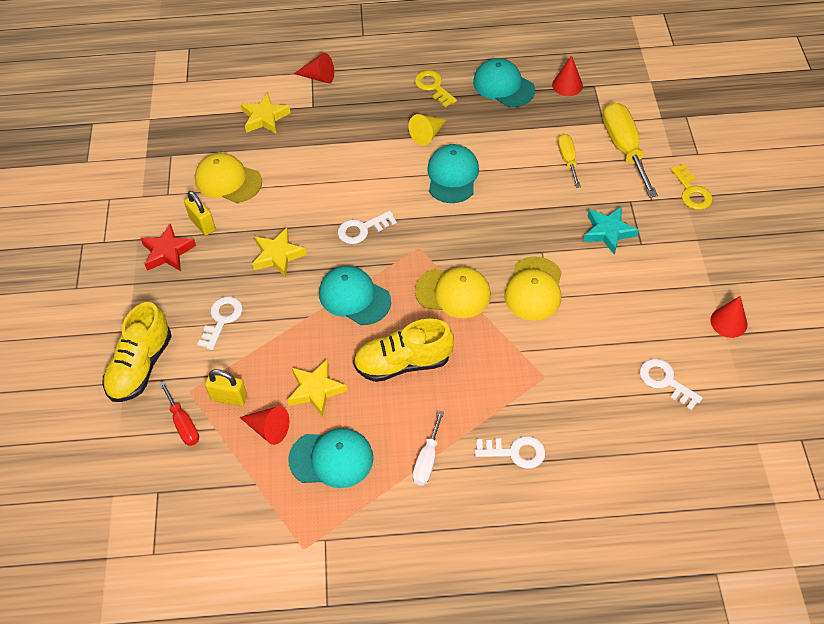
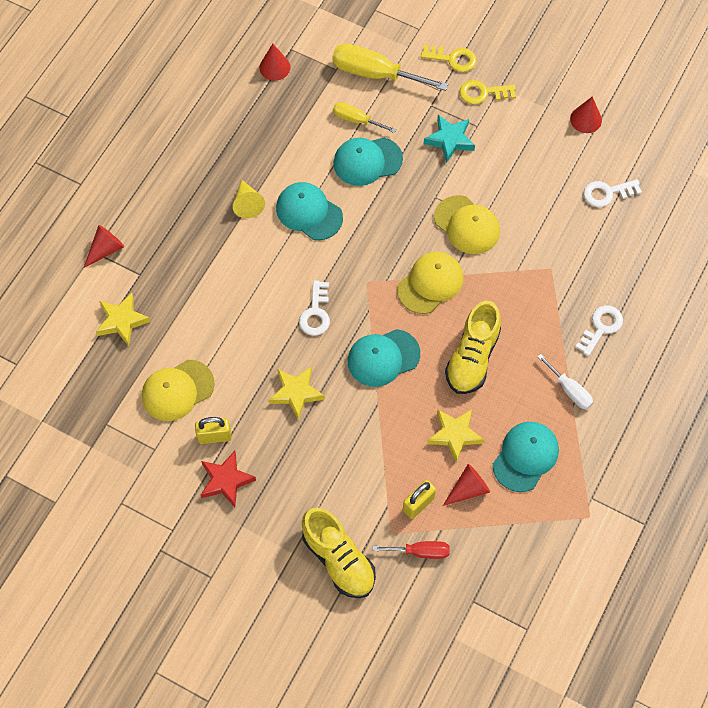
camera: 60 degrees left, 10 degrees up
white key [197,296,243,350] -> none
yellow key [415,70,457,107] -> yellow key moved to [460,80,516,104]
turquoise cap [473,58,535,107] -> turquoise cap moved to [333,138,403,186]

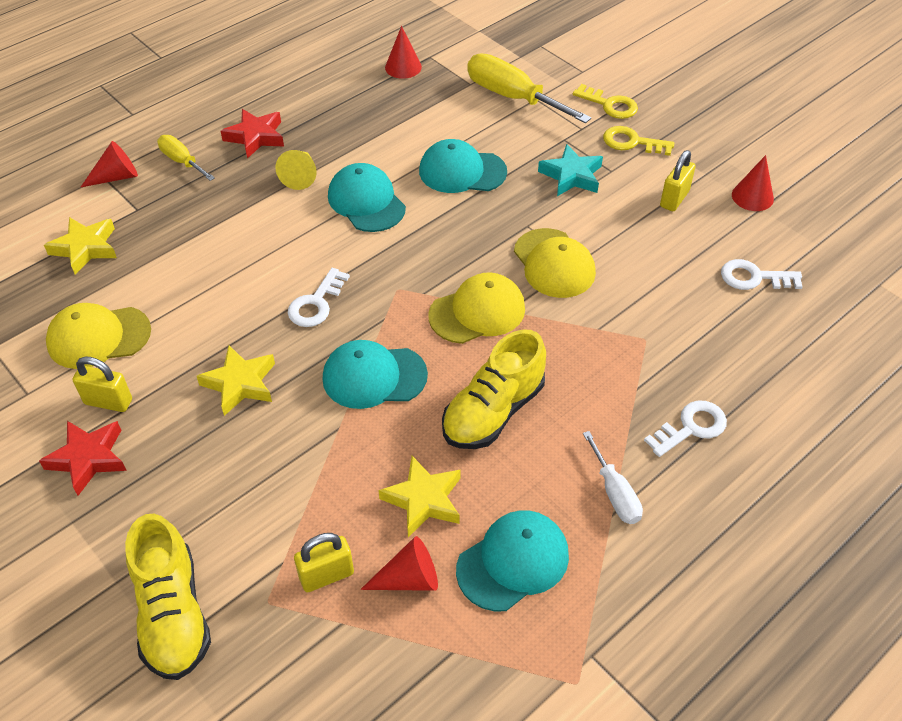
camera: 20 degrees right, 15 degrees down
yellow screwdriver [333,102,396,133] -> yellow screwdriver moved to [157,135,215,181]
red screwdriver [373,541,450,559] -> none
none -> red star [221,109,284,159]
none -> yellow padlock [660,150,696,211]

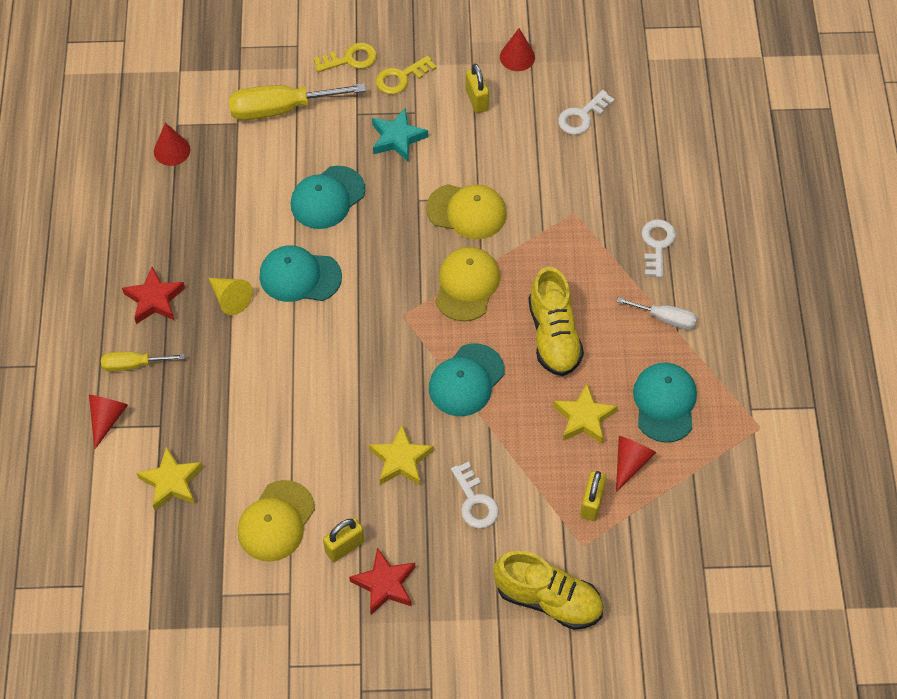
camera: 50 degrees left, 10 degrees up
white key [288,268,350,327] -> white key moved to [451,462,499,528]

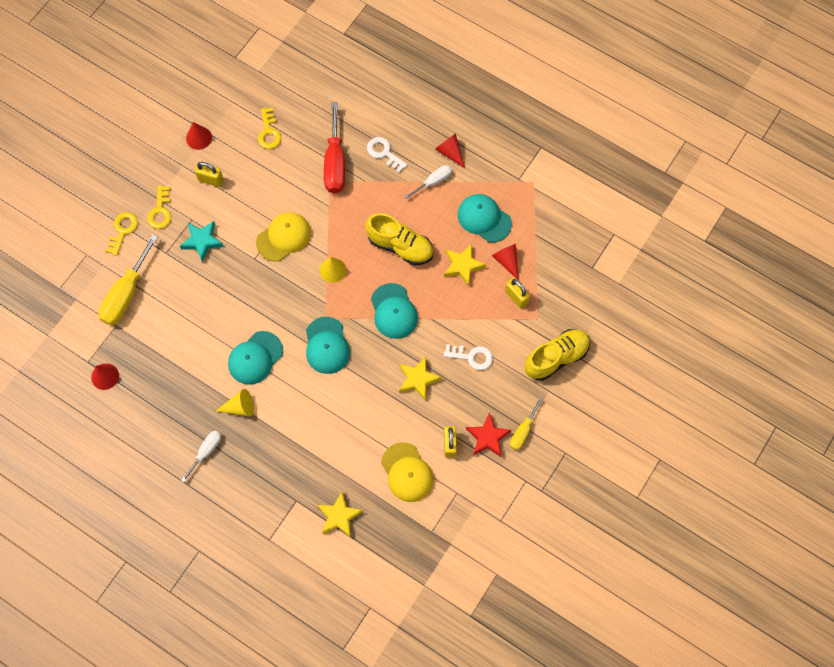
camera: 55 degrees left, 10 degrees up
red cone [89,394,128,450] -> red cone moved to [435,133,465,168]
yellow screwdriver [101,352,185,372] -> yellow screwdriver moved to [510,398,543,450]
red star [122,267,185,324] -> white screwdriver [181,431,221,482]
turquoise cap [291,166,365,229] -> turquoise cap moved to [306,317,350,374]
yellow cap [435,247,500,321] -> yellow cone [320,257,346,283]
white key [558,90,615,135] -> yellow key [258,107,281,149]
none -> red screwdriver [324,102,345,194]

